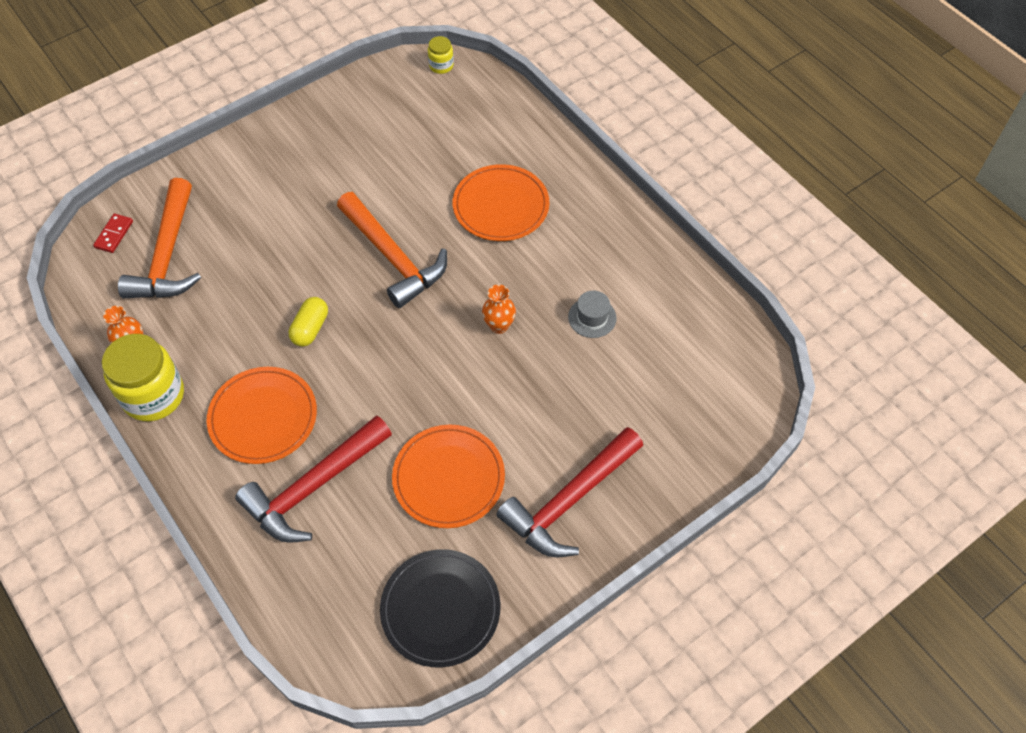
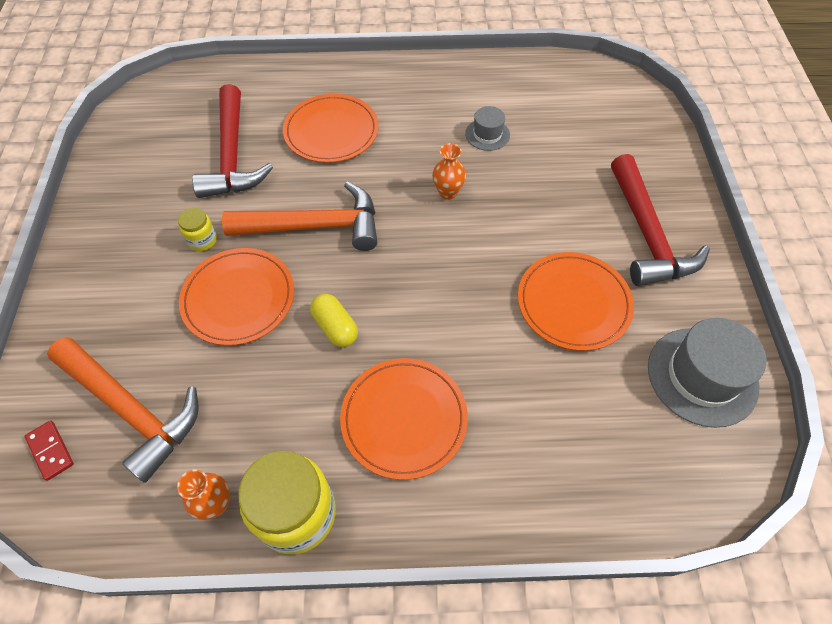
camera: 55 degrees left, 0 degrees up
red hammer [235,415,392,543] -> red hammer moved to [192,84,273,198]
black plate [380,549,501,667] -> grey hat [648,318,767,428]
yellow jar [428,36,454,74] -> yellow jar moved to [178,208,217,251]
none -> orange plate [179,248,294,346]

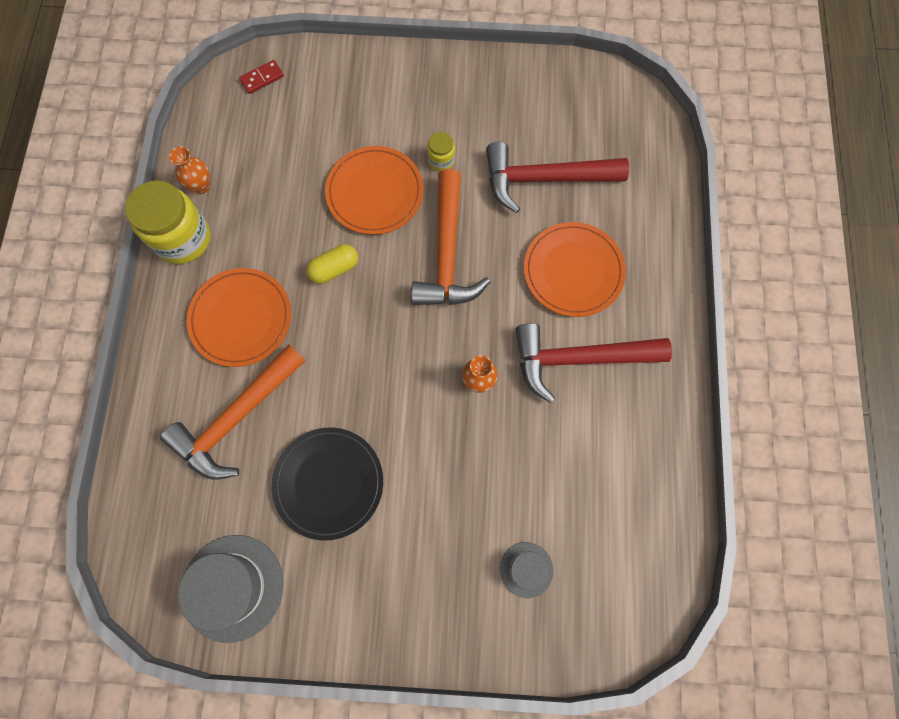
camera: 95 degrees right, 15 degrees up
orange hammer [47,337,199,483] -> orange hammer moved to [160,344,306,480]
grey hat [465,106,510,151] -> grey hat moved to [500,542,553,598]
orange plate [518,252,634,351] -> black plate [272,427,383,541]
red hammer [611,154,710,286] -> red hammer moved to [516,323,672,403]

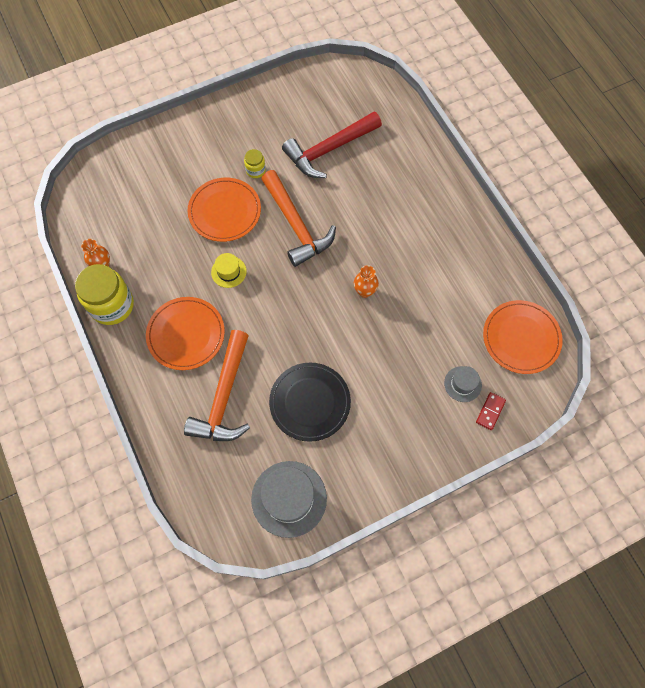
camera: 30 degrees left, 5 degrees down
red domino [239,60,284,94] -> red domino moved to [476,392,506,430]
yellow capsule [306,244,358,284] -> yellow hat [211,253,247,288]
red hammer [516,323,672,403] -> none
orange plate [524,222,626,317] -> orange plate moved to [483,300,563,374]

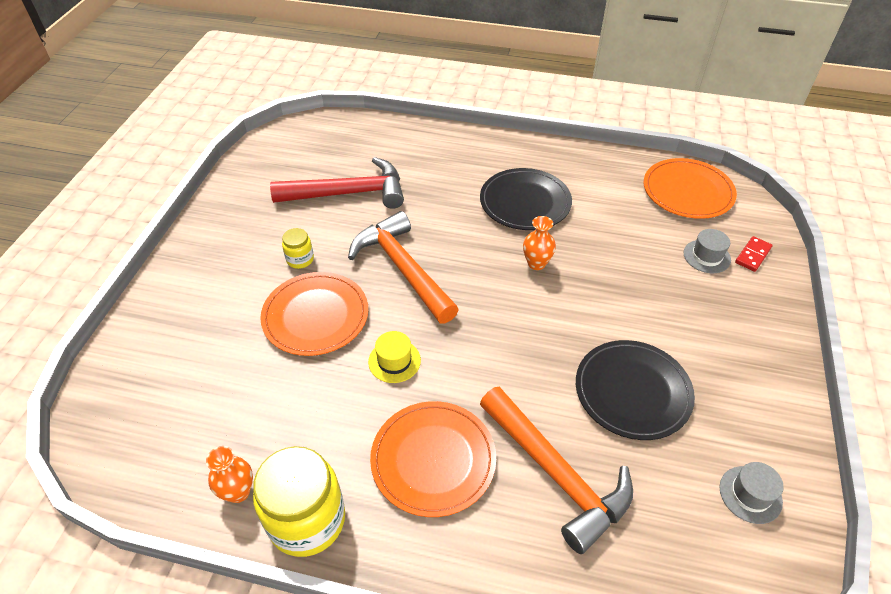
camera: 50 degrees left, 20 degrees down
grey hat [251,461,327,538] -> grey hat [719,462,784,524], size x0.53
orange hammer [261,170,336,267] -> orange hammer turned 135 degrees counterclockwise [348,211,459,324]
red hammer [282,112,382,178] -> red hammer turned 105 degrees counterclockwise [270,157,404,209]
red domino [476,392,506,430] -> red domino turned 60 degrees clockwise [735,236,772,272]
none -> black plate [480,168,572,230]

